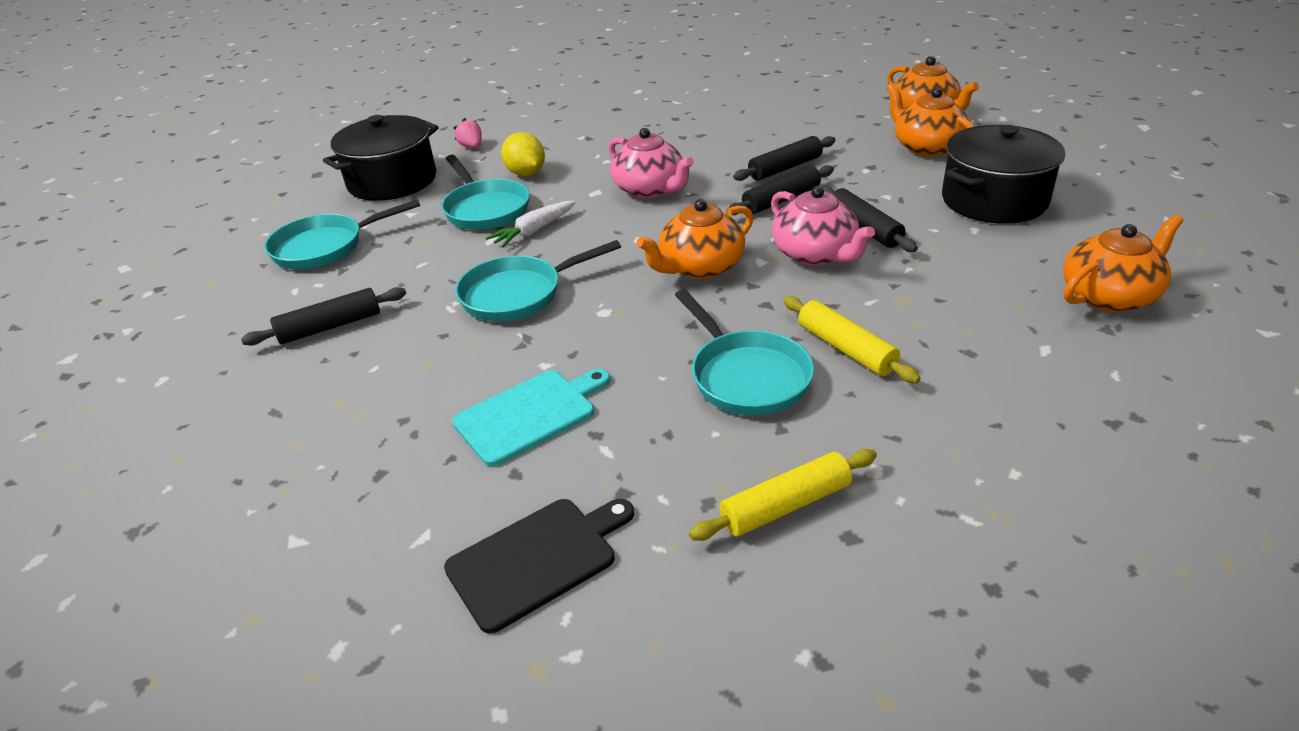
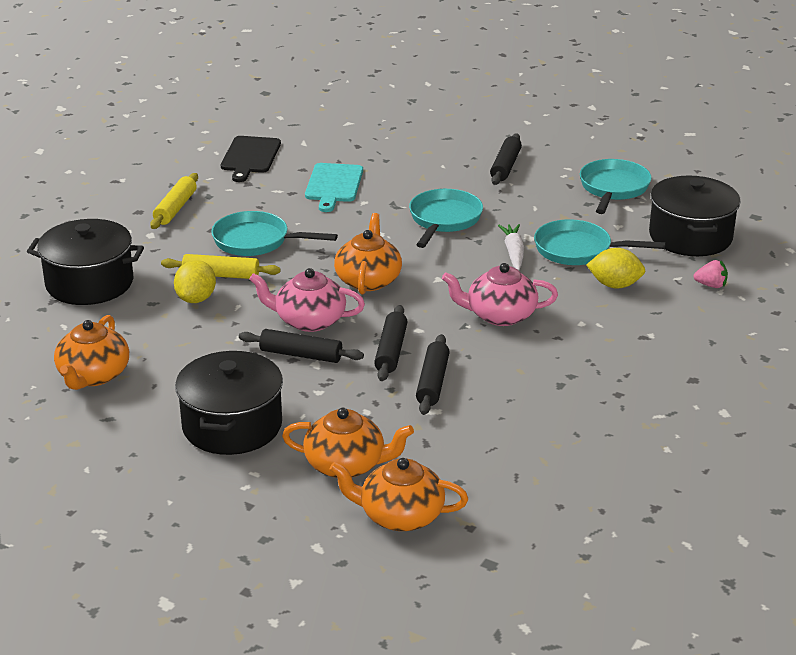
camera: 130 degrees right, 5 degrees down
none -> black pot [27,219,144,305]
none -> yellow lemon [174,260,216,303]

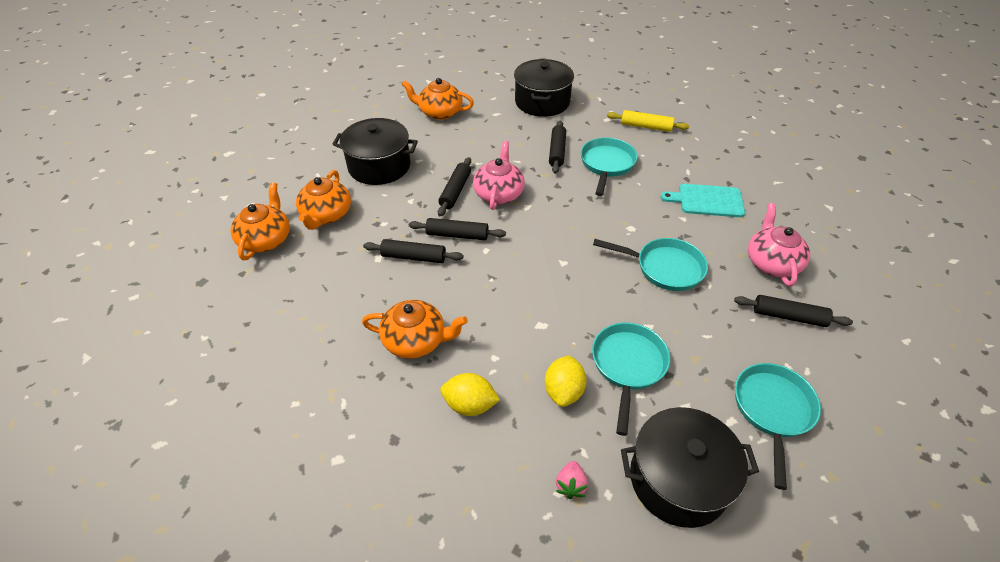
camera: 90 degrees right, 15 degrees up
yellow rolling pin [161,254,281,279] -> black rolling pin [549,120,566,174]
yellow lemon [174,260,216,303] -> yellow lemon moved to [441,373,500,416]
black cutting board [221,136,281,182] -> none
orange teapot [334,213,402,294] -> orange teapot moved to [362,300,468,358]
pink teapot [442,263,558,326] -> pink teapot moved to [748,203,810,287]
white carrot [498,224,524,270] -> none
turquoise pan [580,159,652,214] -> turquoise pan turned 90 degrees counterclockwise [735,363,821,490]

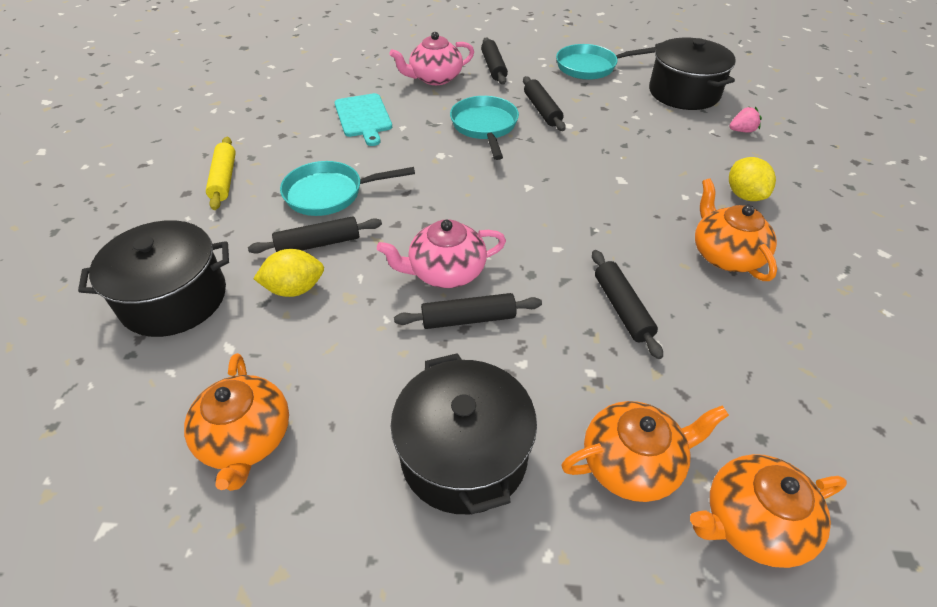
camera: 115 degrees left, 0 degrees up
black rolling pin [409,218,506,240] -> black rolling pin moved to [523,76,566,131]
yellow lemon [545,355,586,407] -> yellow lemon moved to [253,249,324,297]
turquoise pan [592,322,670,436] -> none

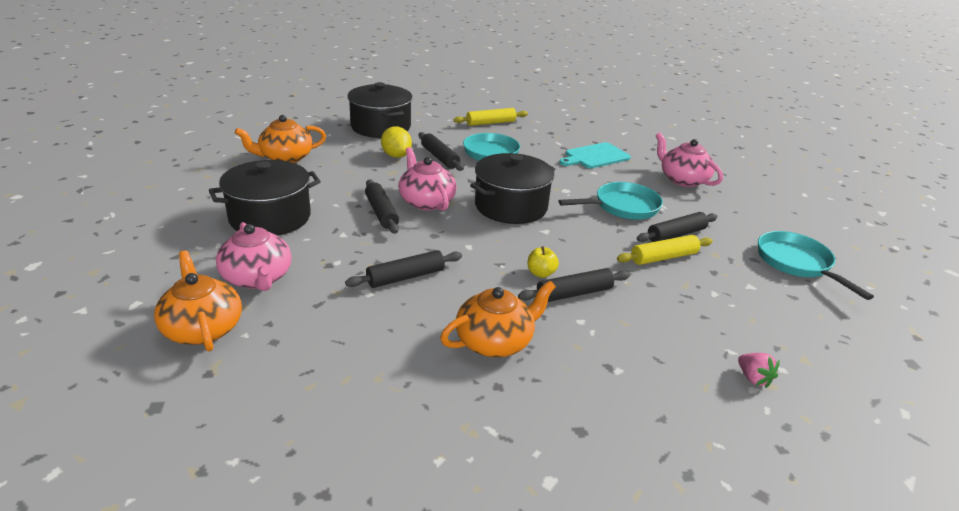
camera: 75 degrees right, 15 degrees down
black rolling pin [481,37,508,85] -> black rolling pin moved to [518,268,630,302]
orange teapot [561,401,729,502] -> pink teapot [216,222,292,291]
black pot [649,38,736,110] -> black pot moved to [470,153,555,224]
yellow lemon [729,157,776,201] -> none
none -> yellow apple [528,247,559,278]
none -> yellow rolling pin [617,235,713,265]

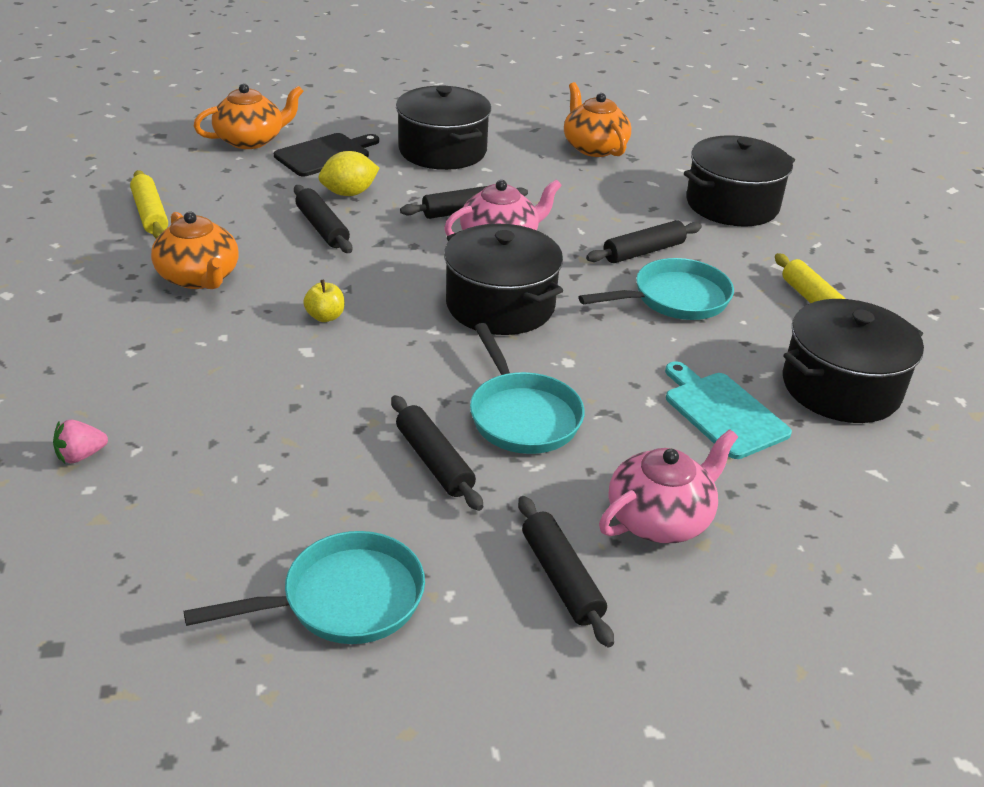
camera: 90 degrees right, 5 degrees up
pink teapot [216,222,292,291] -> black cutting board [274,133,379,176]
yellow lemon [381,126,412,158] -> yellow lemon moved to [319,151,380,196]
black rolling pin [518,268,630,302] -> black rolling pin moved to [518,496,614,648]
yellow rolling pin [617,235,713,265] -> yellow rolling pin moved to [130,170,168,239]
none -> black pot [783,299,924,423]

